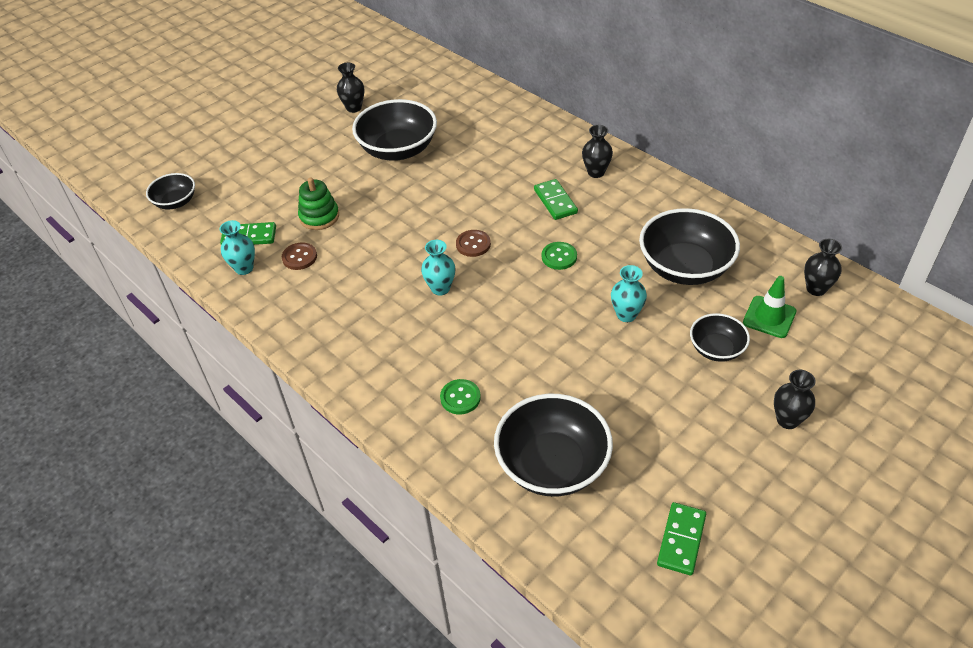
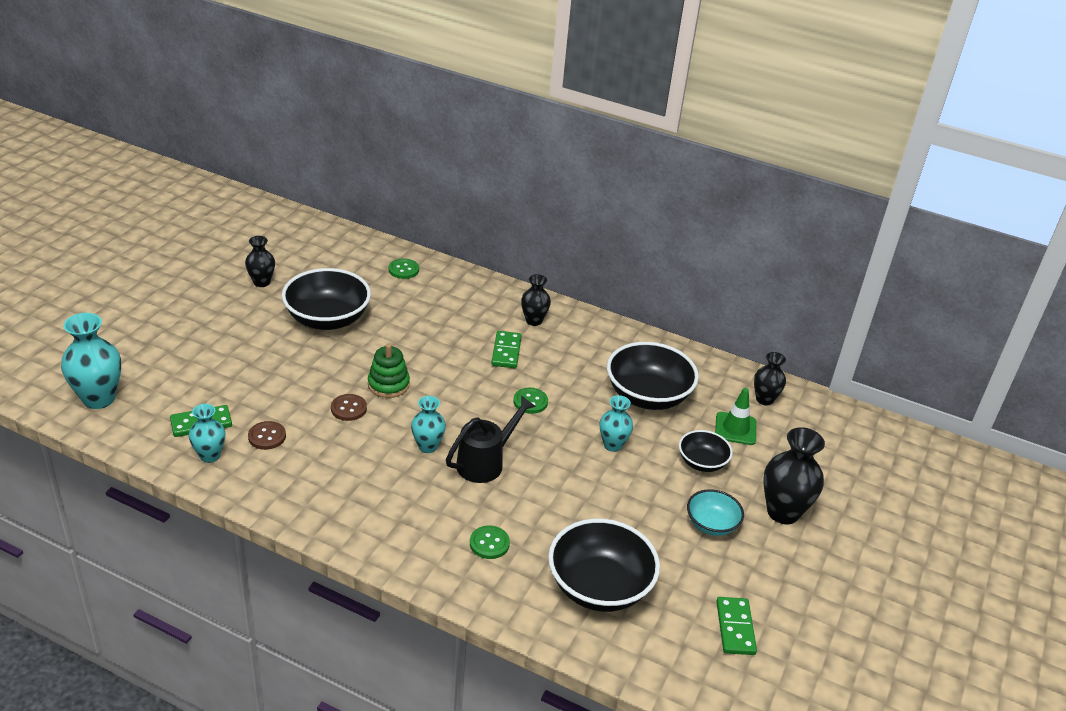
camera: 25 degrees left, 10 degrees down
black bowl [146,173,195,210] -> turquoise vase [61,313,121,409]
green stacking toy [298,177,339,230] -> green stacking toy moved to [368,344,410,398]
brown button [456,230,491,257] -> brown button moved to [331,394,367,421]
green domino [534,179,578,220] -> green domino turned 45 degrees clockwise [491,331,522,368]
black vase [774,370,815,429] -> black vase [763,427,825,524], size x1.65
none -> green button [389,259,419,279]
none -> black watering can [446,395,536,483]
none -> turquoise bowl [687,489,744,536]

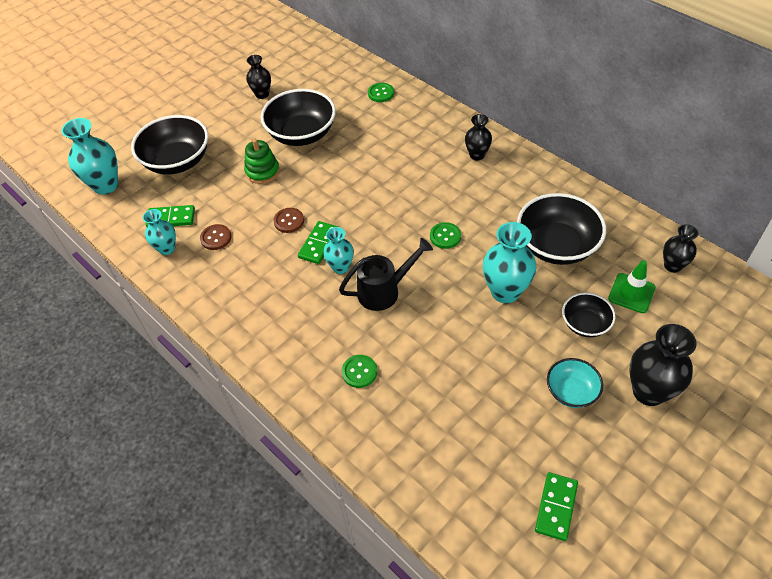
camera: 25 degrees right, 15 degrees up
green stacking toy [368,344,410,398] -> green stacking toy moved to [244,139,280,184]
green domino [491,331,522,368] -> green domino moved to [298,221,338,264]
black bowl [548,519,660,612] -> black bowl moved to [131,115,208,174]
turquoise vase [600,395,633,452] -> turquoise vase [483,222,536,303], size x1.65

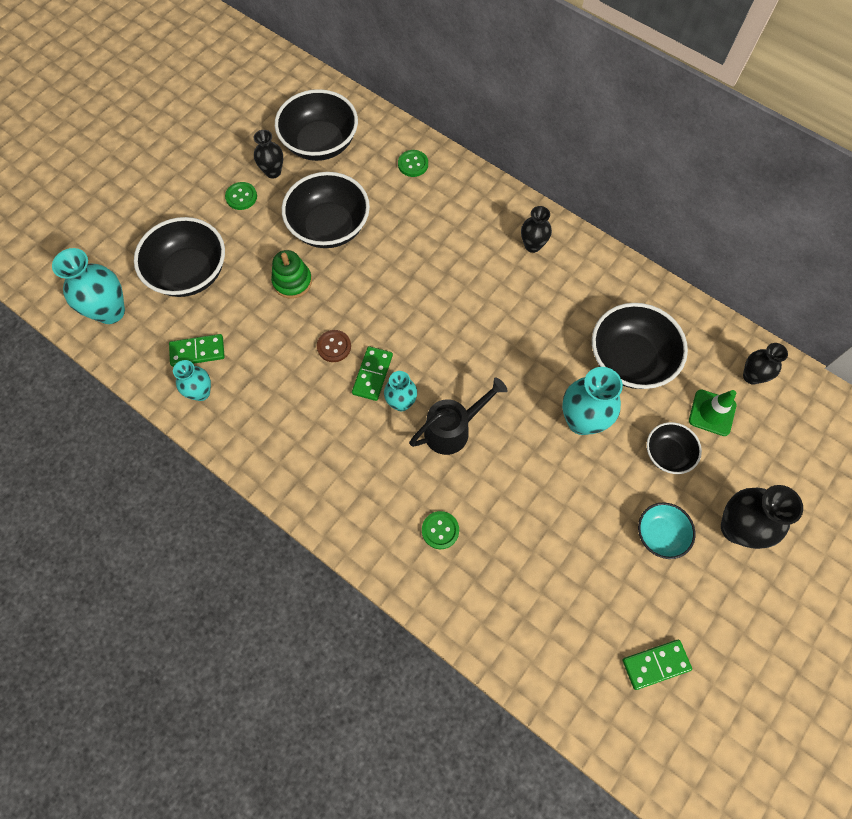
camera: 10 degrees left, 15 degrees up
brown button [200,224,231,250] -> none
green button [430,222,461,249] -> green button moved to [225,182,257,210]
green domino [535,472,578,541] -> green domino turned 60 degrees clockwise [623,640,692,690]
none -> black bowl [275,89,358,161]

